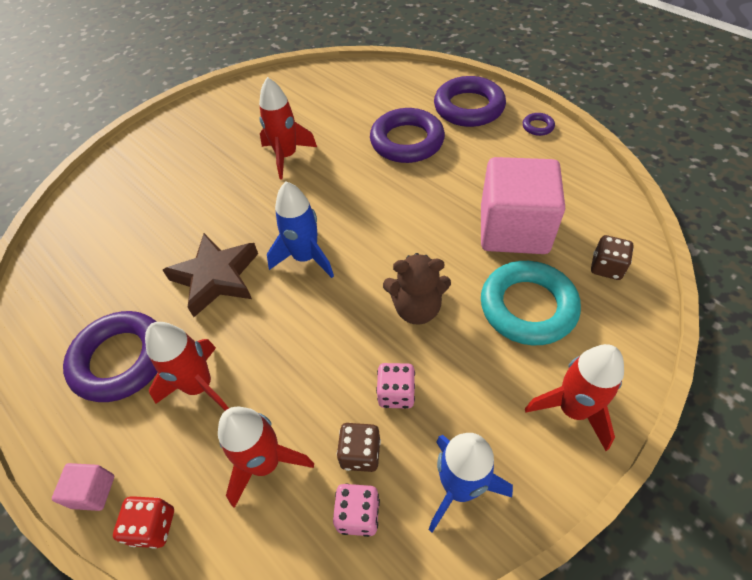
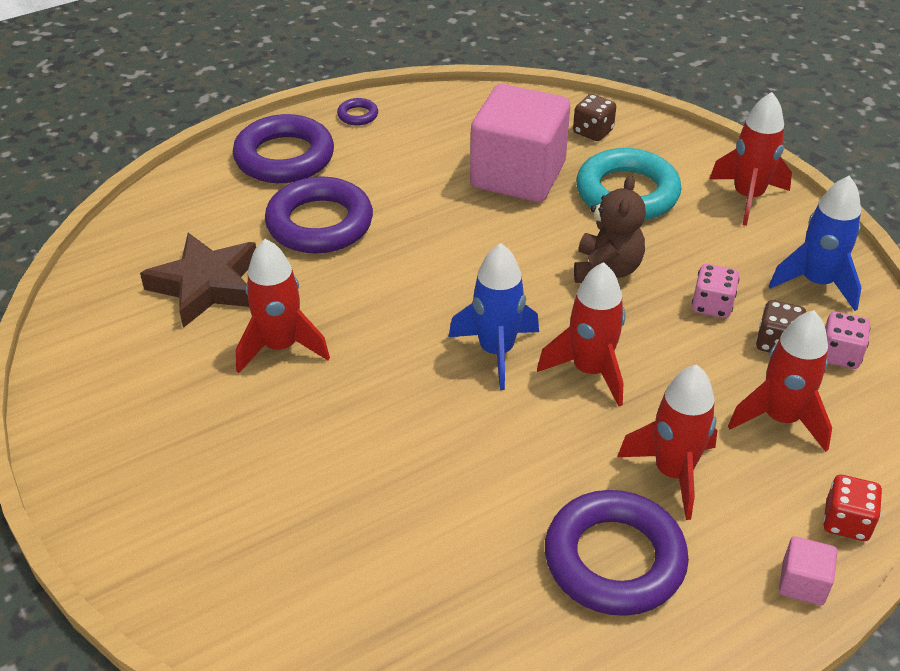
camera: 80 degrees left, 10 degrees down
brown star [163,233,258,317] -> brown star moved to [140,233,256,328]
none -> red rocket [537,262,625,406]

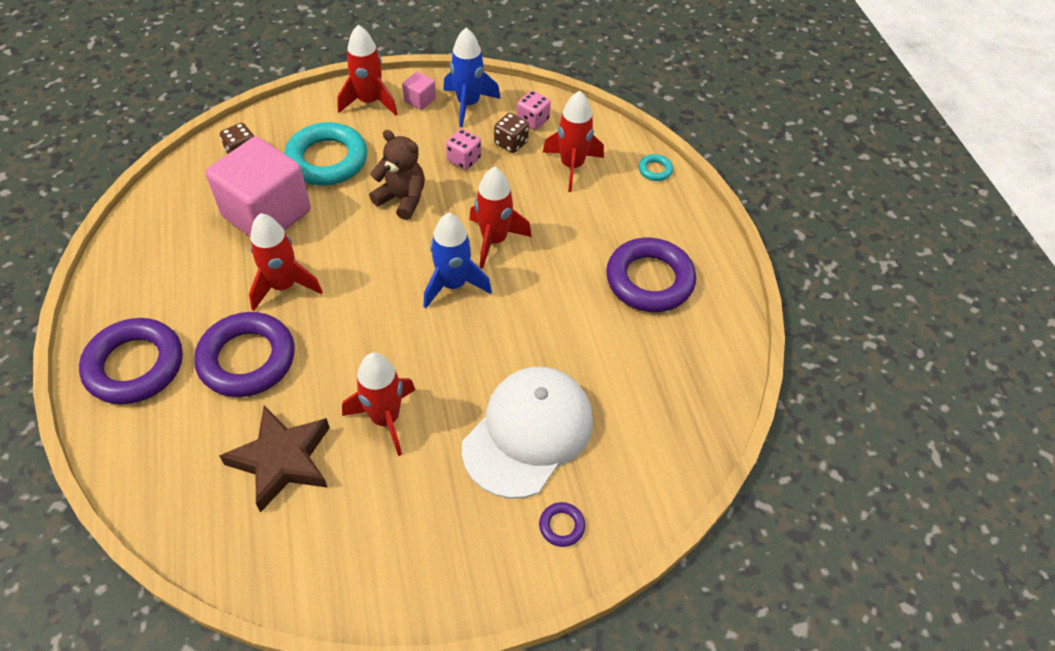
camera: 75 degrees left, 10 degrees up
purple ring [337,98,378,126] -> purple ring moved to [539,502,585,547]
red rocket [617,364,717,520] -> red rocket moved to [249,213,323,311]
pink cube [779,536,837,606] -> pink cube moved to [402,72,436,110]
red dice [823,475,882,541] -> turquoise ring [639,154,673,181]
none -> white cap [462,367,593,499]

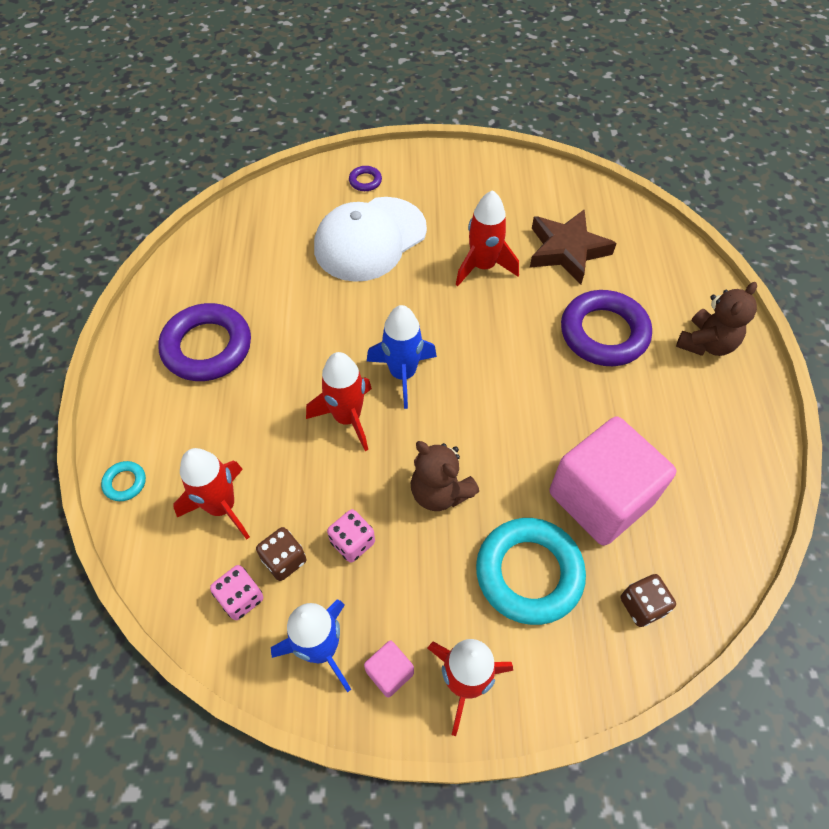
camera: 165 degrees left, 5 degrees up
purple ring [79,318,183,404] -> brown teddy bear [676,282,757,356]
red rocket [249,213,323,311] -> none

